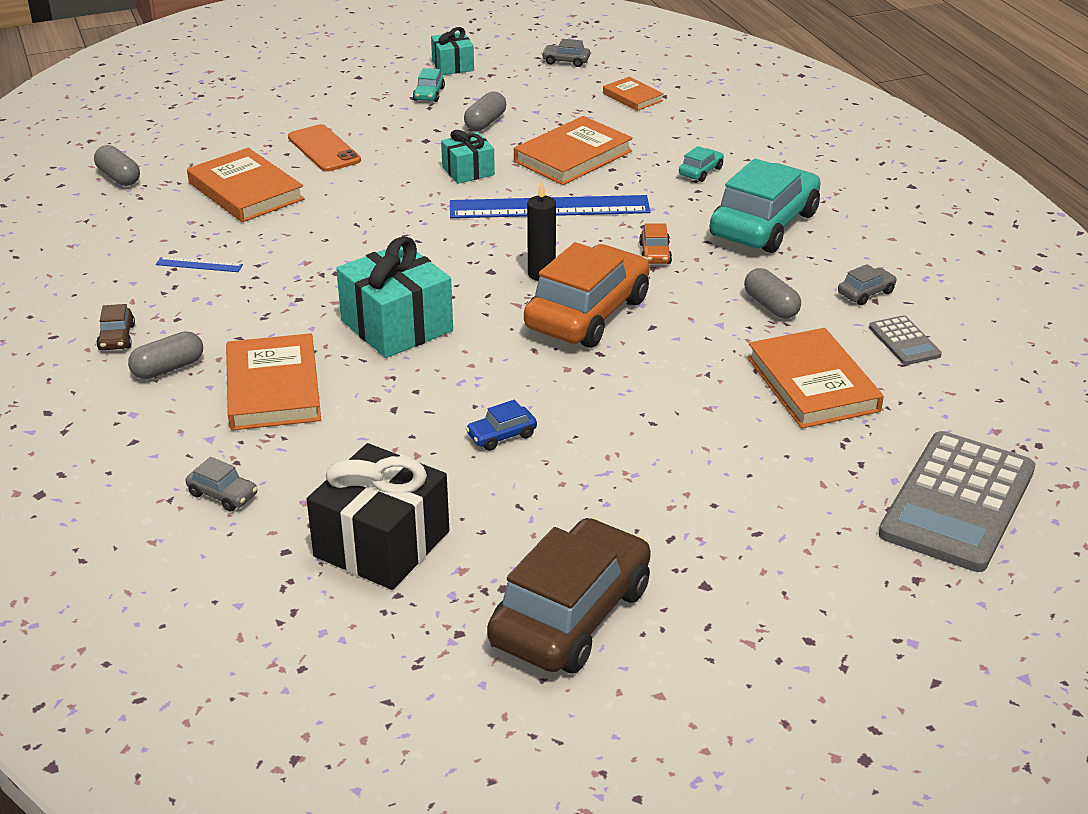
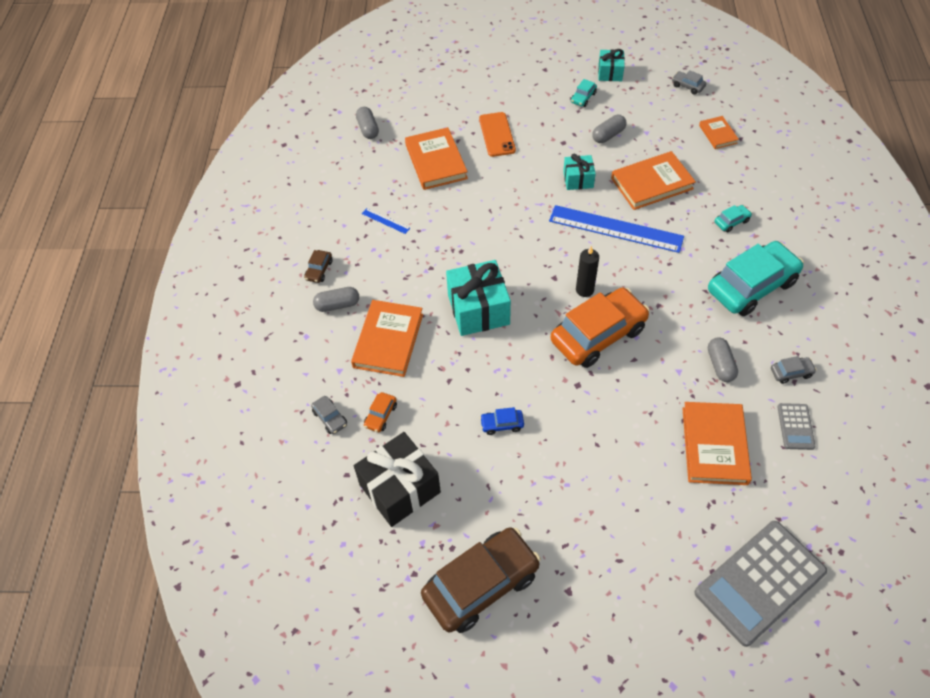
camera: 25 degrees right, 20 degrees up
orange car [639,223,672,264] -> orange car moved to [364,392,397,432]

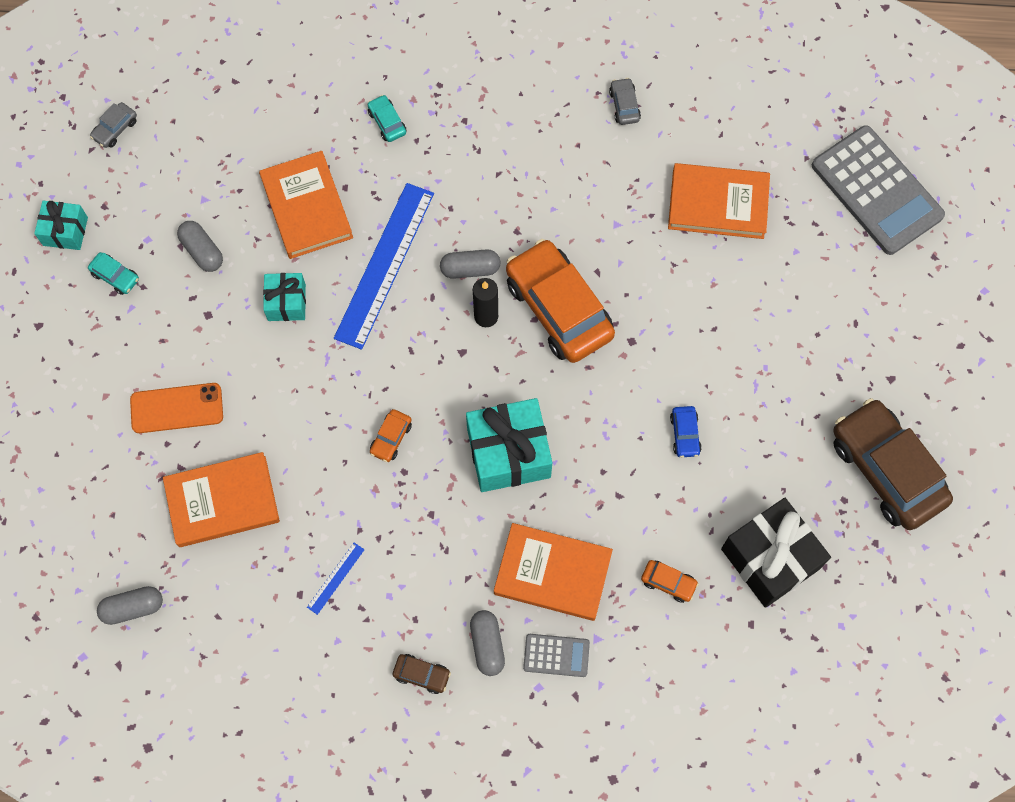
camera: 90 degrees left, 15 degrees up
grey car [311,396,347,434] -> none
orange book [699,116,739,149] -> none
turquoise car [708,241,804,316] -> none
grey capsule [708,337,738,382] -> grey capsule moved to [440,249,501,279]
grey calculator [777,403,816,450] -> grey calculator moved to [523,634,590,677]
none -> orange car [370,409,412,462]

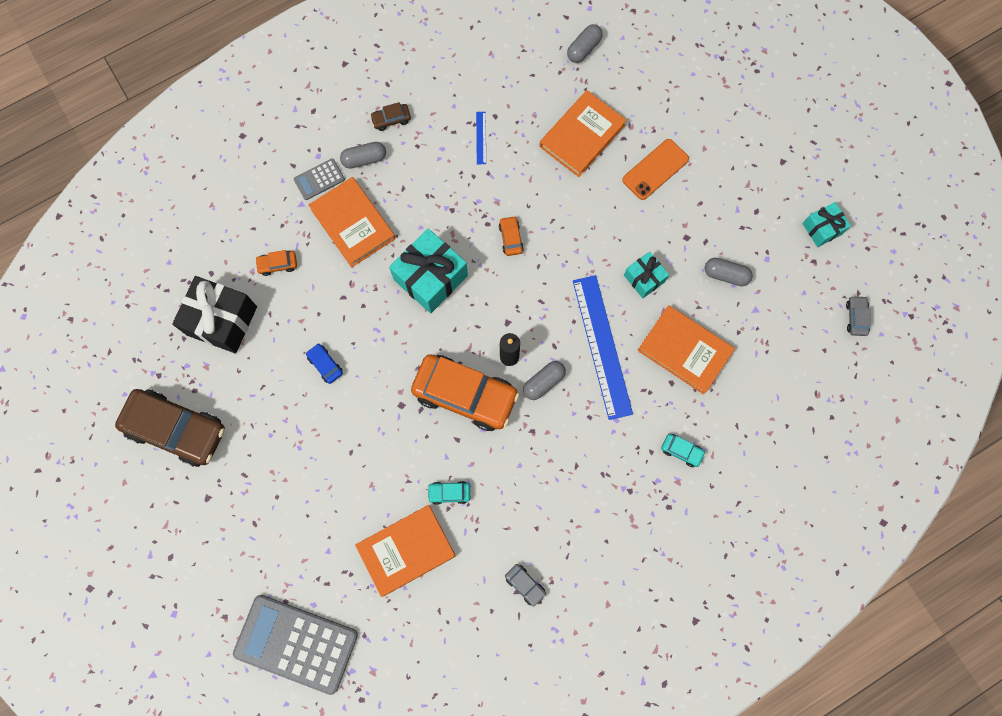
camera: 145 degrees right, 5 degrees up
turquoise car [88,252,139,295] -> turquoise car moved to [427,481,470,505]
grey capsule [470,610,505,676] -> grey capsule turned 60 degrees counterclockwise [340,142,386,169]
orange book [494,523,613,621] -> orange book turned 75 degrees clockwise [309,177,395,267]

